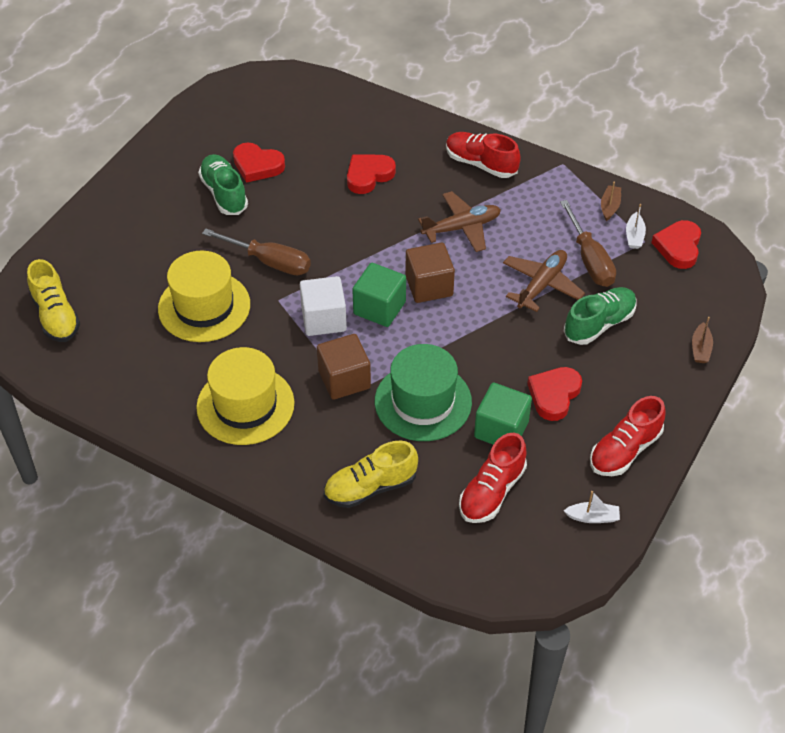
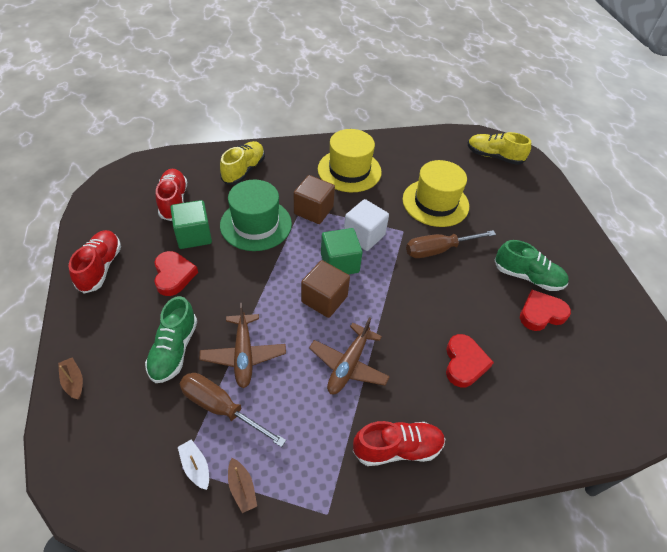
camera: 135 degrees right, 0 degrees up
white boat [563,491,620,523] -> none
red heart [651,220,701,269] -> none

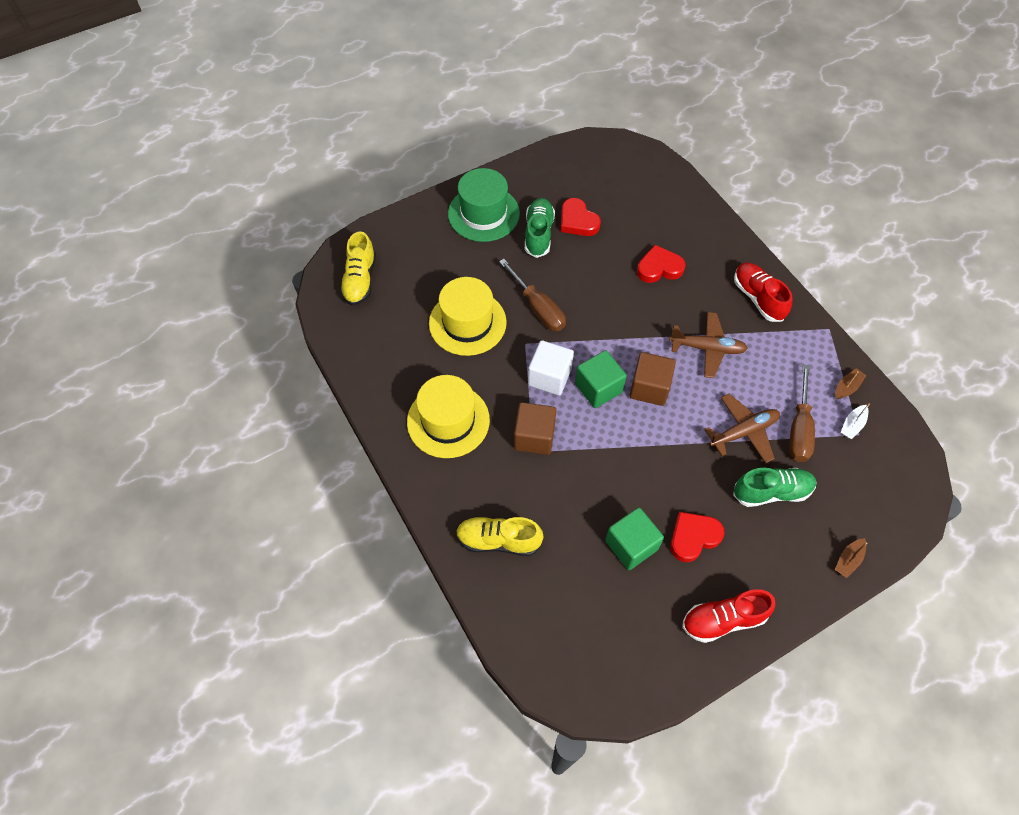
camera: 105 degrees left, 10 degrees up
red shoe [156,169,187,221] -> none
green hat [220,180,292,251] -> green hat moved to [448,168,520,242]

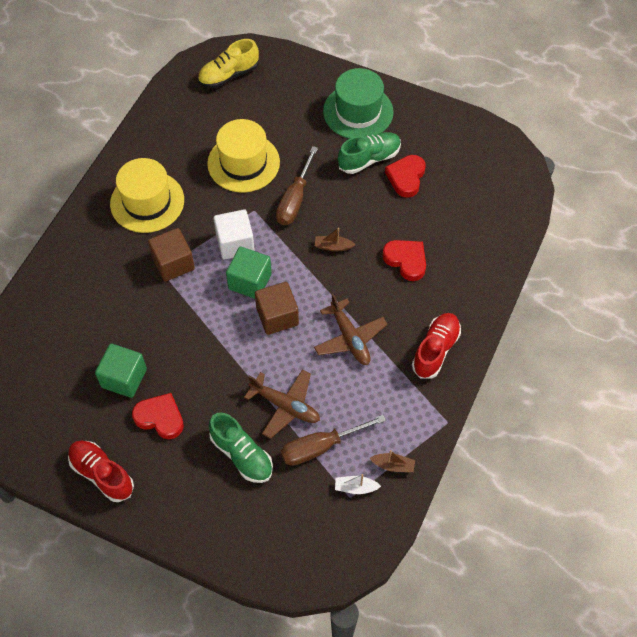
camera: 55 degrees right, 0 degrees up
yellow shoe [456,517,543,556] -> none
brown boat [835,538,867,578] -> brown boat moved to [315,228,356,251]

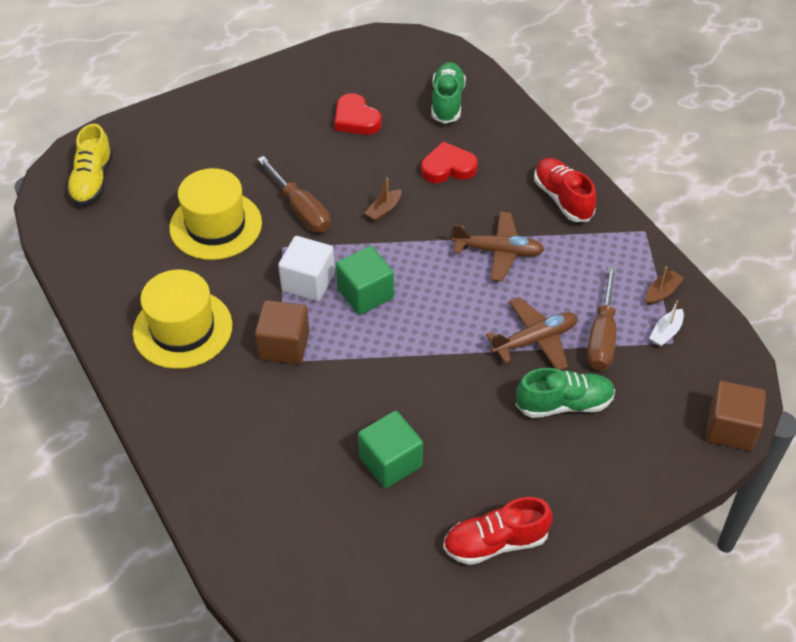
camera: 55 degrees left, 10 degrees down
red heart [132,393,184,439] -> none
brown cube [255,282,299,335] -> brown cube moved to [706,381,766,451]
green hat [323,68,394,139] -> none
green shoe [338,132,401,174] -> green shoe moved to [431,62,466,124]

